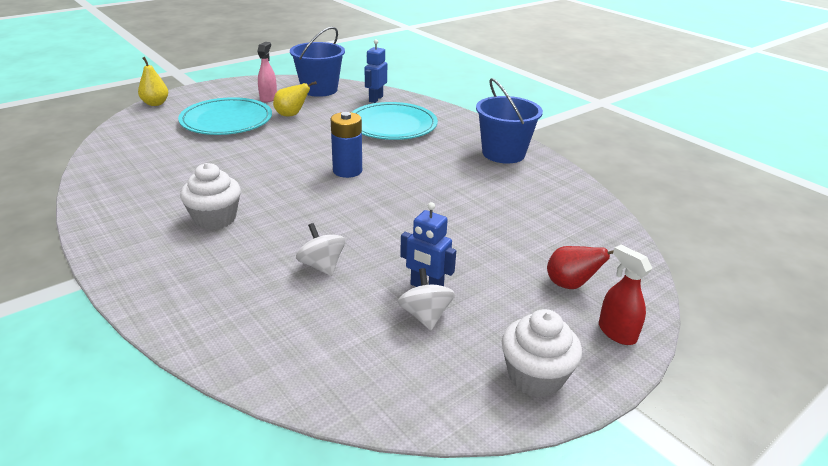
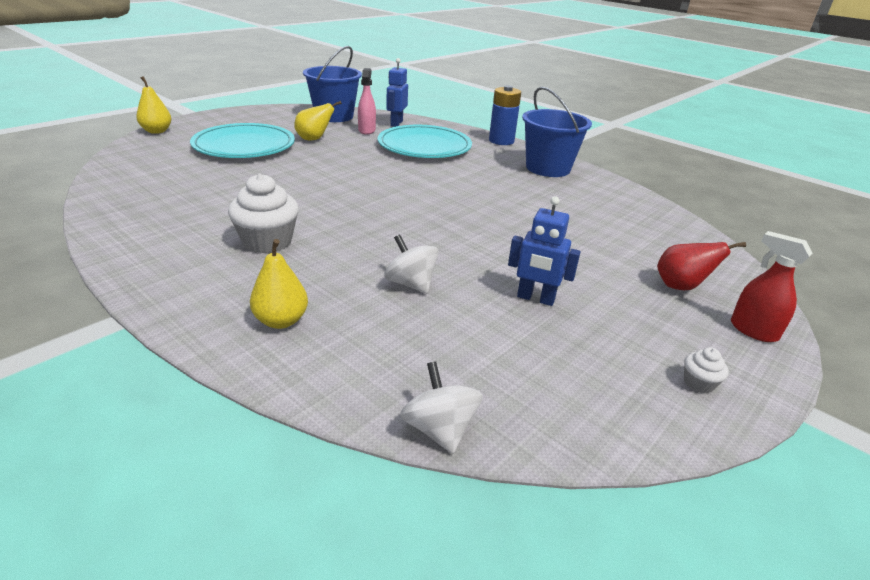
camera: 10 degrees left, 0 degrees up
pink spray bottle [258,42,277,103] -> pink spray bottle moved to [358,68,376,135]
blue battery [331,112,362,178] -> blue battery moved to [489,85,521,145]
white spinning top [398,268,455,330] -> white spinning top moved to [400,361,483,454]
white cupcake [502,309,582,397] -> white cupcake [684,347,729,393], size x0.47
none -> yellow pear [250,239,308,329]

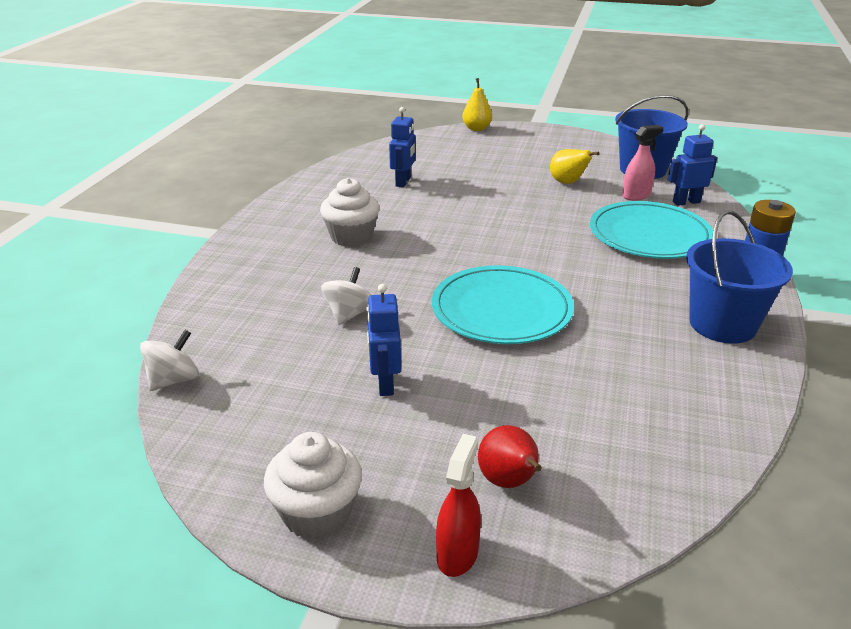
camera: 65 degrees right, 0 degrees up
turquoise plate [190,123,295,158] -> turquoise plate moved to [432,265,574,344]
yellow pear [250,239,308,329] -> none
white cupcake [684,347,729,393] -> white cupcake [264,432,362,540], size x2.14
none -> blue robot [389,107,416,187]

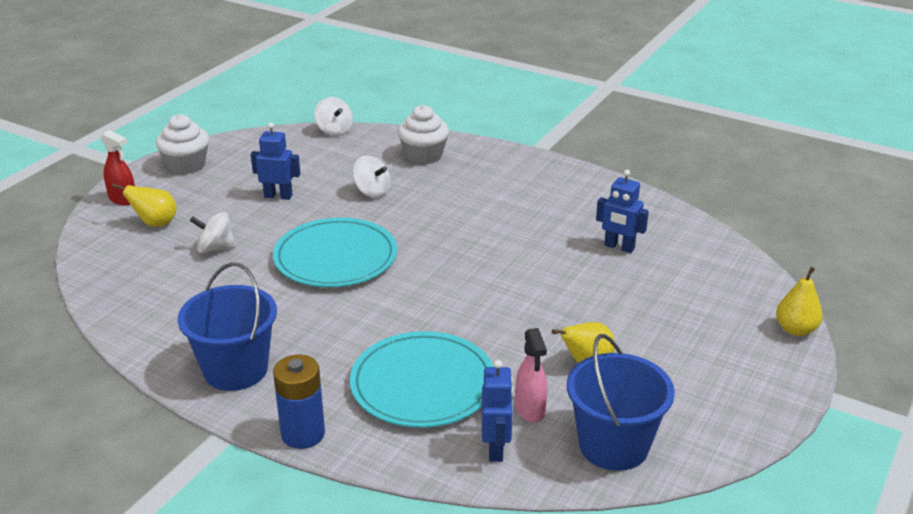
camera: 105 degrees right, 0 degrees up
white cupcake [320,178,380,247] -> white cupcake moved to [398,105,449,164]
red pear [478,425,542,488] -> yellow pear [112,184,177,227]
none -> white spinning top [190,212,236,253]

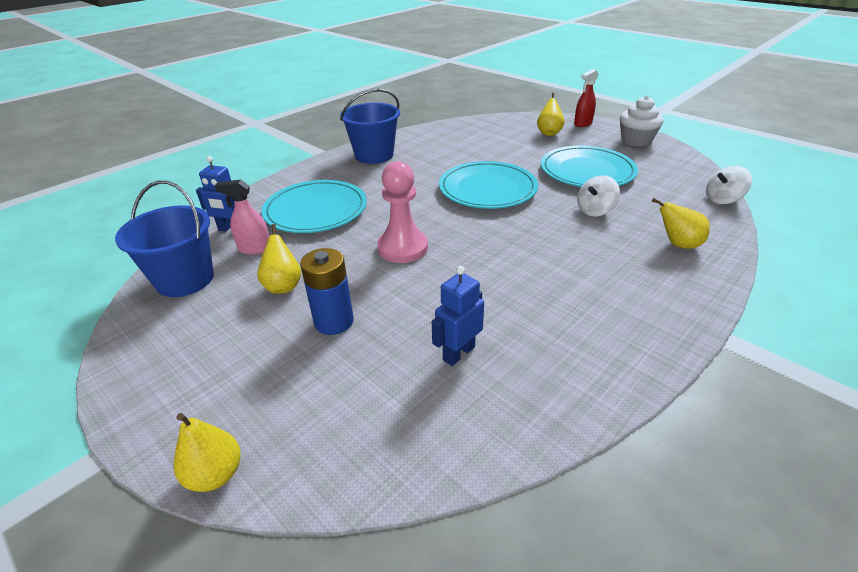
camera: 105 degrees right, 5 degrees up
white spinning top [190,212,236,253] -> none
blue robot [251,123,301,200] -> turquoise plate [541,146,638,187]
blue battery [273,355,325,449] -> blue battery moved to [300,248,354,335]
white cupcake [398,105,449,164] -> yellow pear [652,198,710,249]
none -> pink pawn [377,161,428,263]

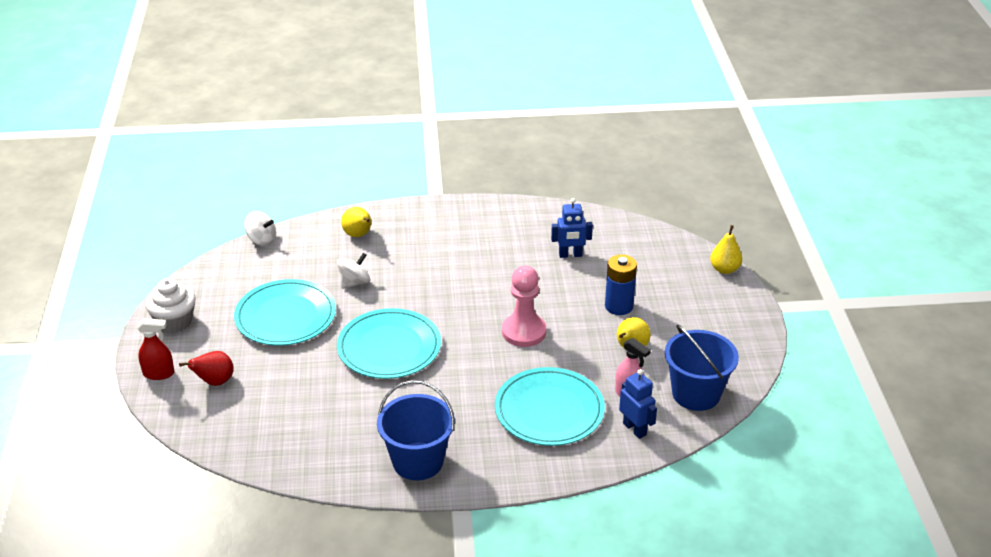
camera: 140 degrees left, 0 degrees up
yellow pear [537,93,564,136] -> red pear [179,351,234,386]
white spinning top [577,175,620,217] -> white spinning top turned 45 degrees counterclockwise [337,253,370,289]

